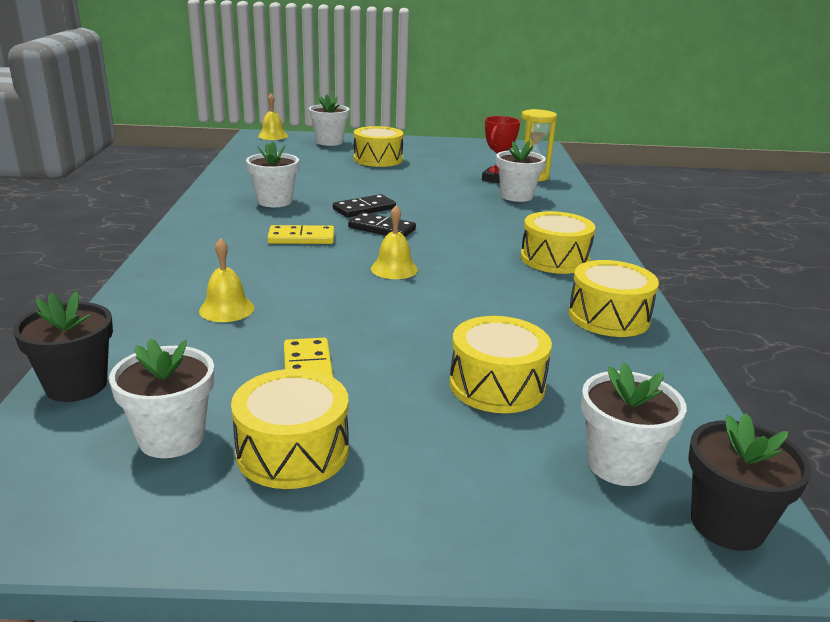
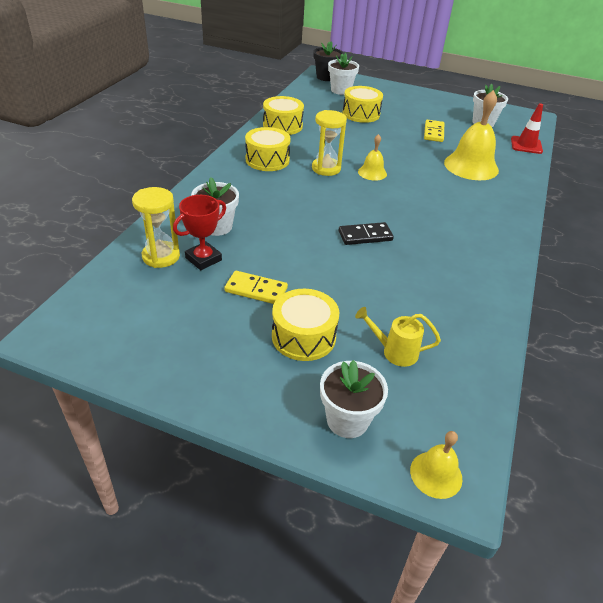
camera: 160 degrees left, 15 degrees up
black flower pot [13,291,113,402] -> red traffic cone [511,103,543,154]
yellow bell [199,238,254,322] -> yellow bell [444,90,499,180], size x1.92
yellow drum [231,369,349,489] -> none
white flower pot [246,141,299,207] -> none
yellow domino [267,225,334,244] -> yellow domino moved to [224,271,288,304]
black domino [348,212,416,237] -> none
none -> yellow hourglass [312,110,347,176]
none -> yellow watering can [355,307,441,367]

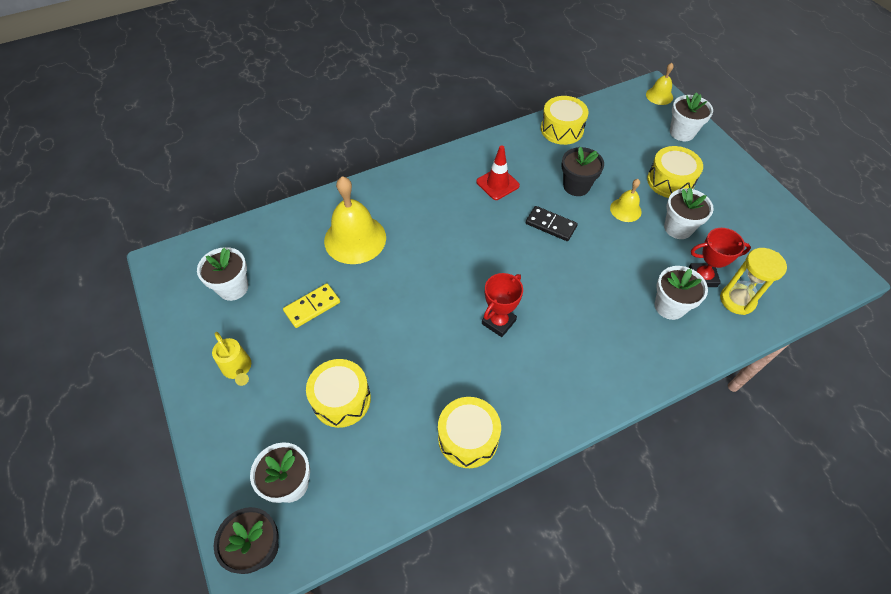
camera: 135 degrees left, 15 degrees up
yellow domino [224,271,288,304] -> white flower pot [664,188,714,239]
yellow drum [245,127,291,171] -> yellow drum moved to [541,96,589,145]
yellow hourglass [312,110,347,176] -> red trophy [482,273,523,337]
yellow watering can [355,307,441,367] -> yellow watering can moved to [212,332,251,386]
yellow bell [358,134,387,181] -> yellow bell moved to [610,179,642,222]
red traffic cone [511,103,543,154] -> red traffic cone moved to [476,146,520,200]
none -> black flower pot [562,147,604,196]

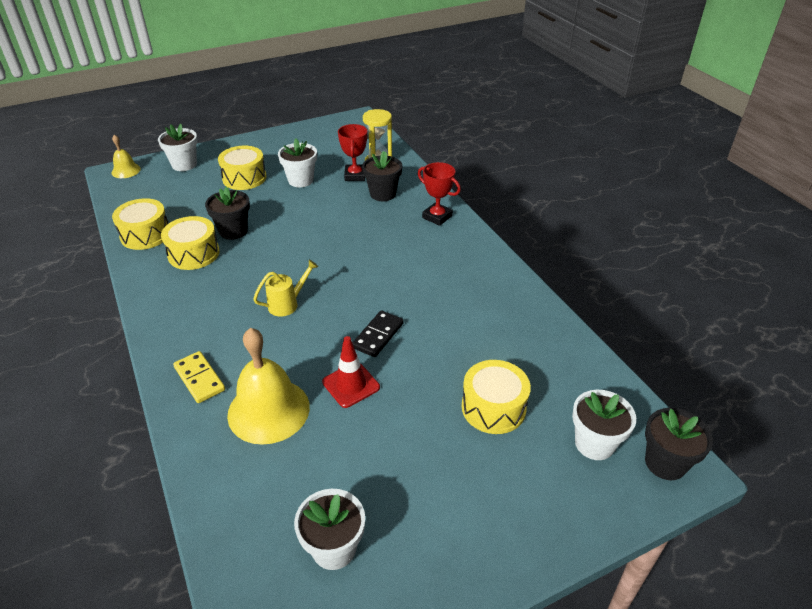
camera: 90 degrees left, 15 degrees down
yellow watering can [212,332,251,386] -> yellow watering can moved to [253,260,318,317]
yellow domino [283,283,340,328] -> yellow domino moved to [173,351,225,403]
yellow drum [438,397,501,468] -> yellow drum moved to [161,216,220,270]
red traffic cone [476,146,520,200] -> red traffic cone moved to [322,336,380,408]
red trophy [482,273,523,337] -> red trophy moved to [418,162,461,226]
black domino [526,206,578,241] -> black domino moved to [352,310,404,357]
yellow bell [610,179,642,222] -> none
white flower pot [655,266,708,320] -> black flower pot [362,151,402,201]

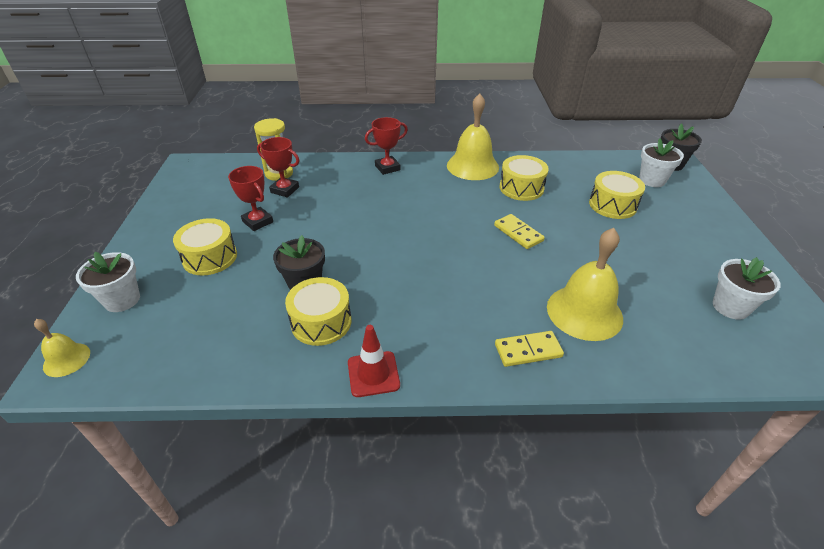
camera: 65 degrees left, 0 degrees up
yellow drum [112,198,169,250] -> yellow drum moved to [499,155,549,201]
yellow watering can [253,260,318,317] -> none
white flower pot [278,138,317,187] -> red trophy [228,166,273,231]
red traffic cone [322,336,380,408] -> red traffic cone moved to [348,325,400,397]
black domino [352,310,404,357] -> yellow domino [494,214,545,249]
black flower pot [362,151,402,201] -> none
none -> yellow bell [447,93,499,180]

